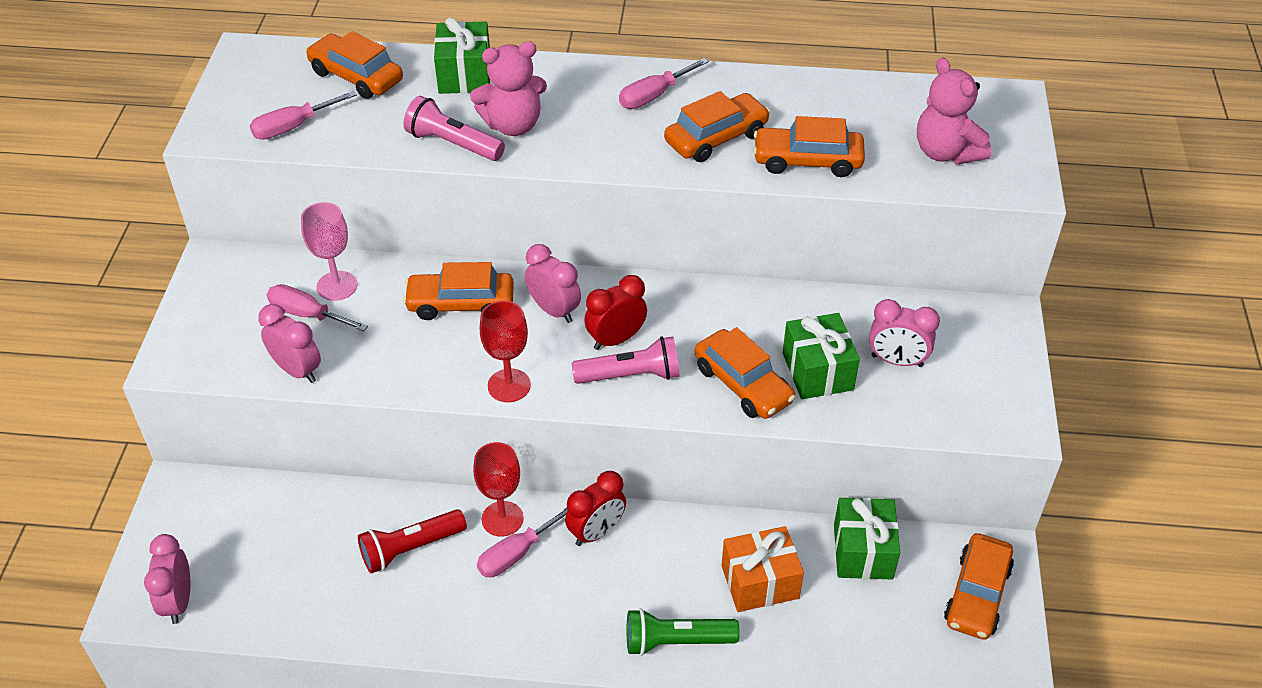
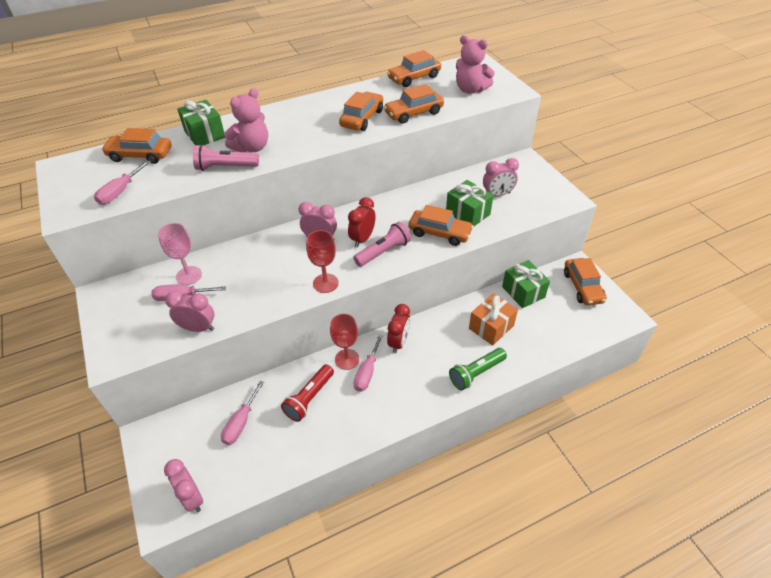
camera: 30 degrees left, 0 degrees up
orange car [403,262,514,320] -> orange car moved to [387,50,441,87]
pink screwdriver [619,58,709,109] -> pink screwdriver moved to [221,381,264,445]

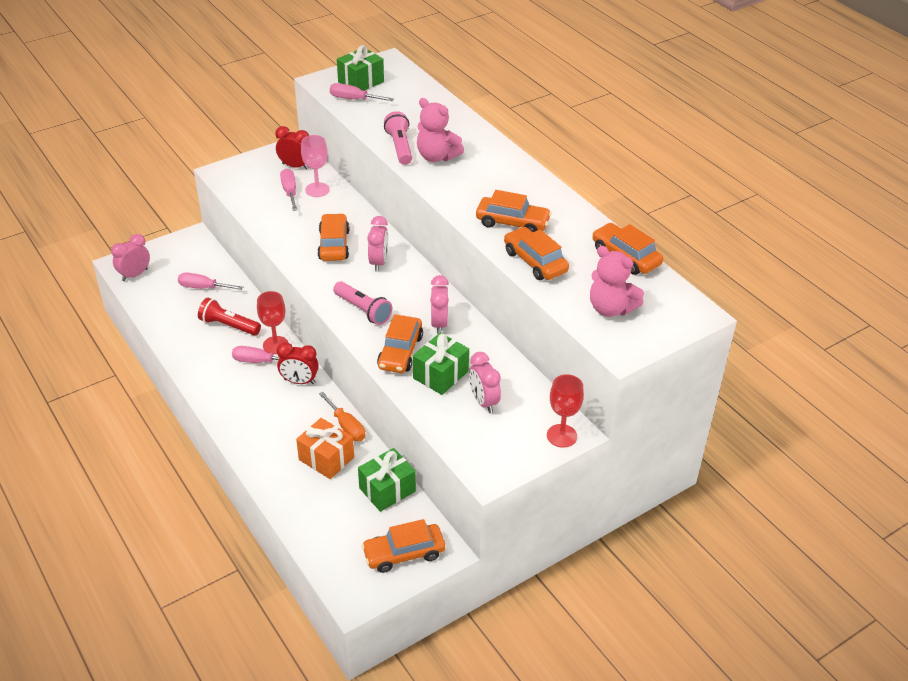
camera: 80 degrees right, 5 degrees down
orange car [101,128,172,164] -> orange car moved to [317,213,350,261]
pink clock [165,291,214,332] -> pink clock moved to [430,275,449,334]
green gift [177,100,225,145] -> green gift moved to [337,45,384,91]
red goblet [306,230,339,293] -> red goblet moved to [547,374,584,448]
red clock [348,197,376,248] -> red clock moved to [275,126,309,169]
green flashlight [449,348,507,390] -> none
pink teddy bear [456,35,495,94] -> pink teddy bear turned 75 degrees counterclockwise [590,246,644,317]
none -> orange screwdriver [319,392,365,441]

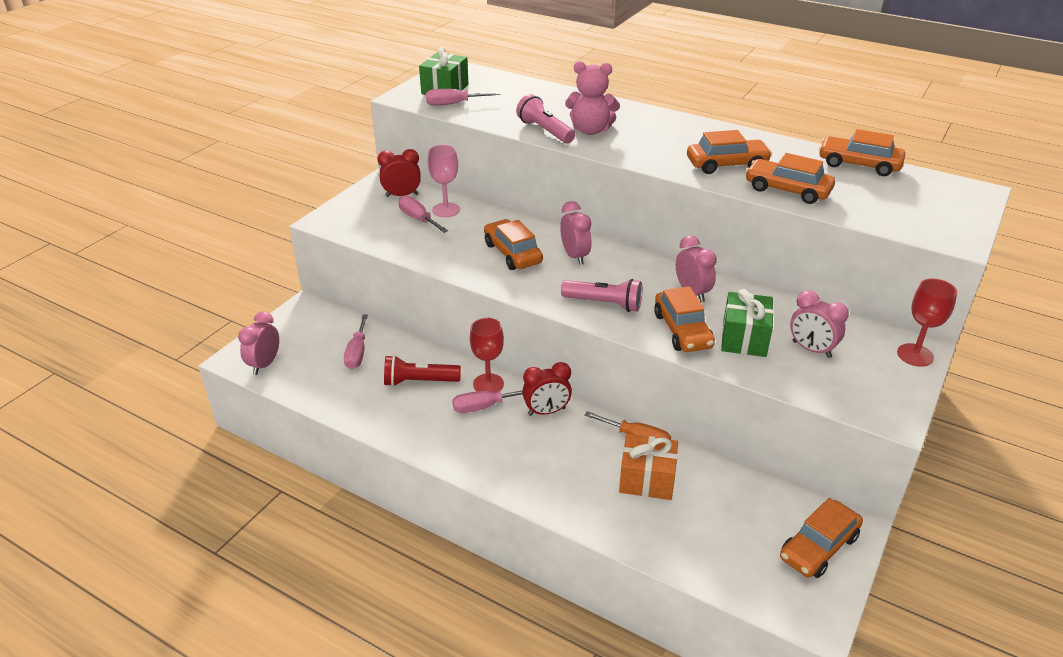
camera: 25 degrees left, 5 degrees down
pink screwdriver [178,273,243,290] -> pink screwdriver turned 75 degrees counterclockwise [344,315,368,369]
green gift [358,448,416,512] -> none
pink teddy bear [590,246,644,317] -> none

